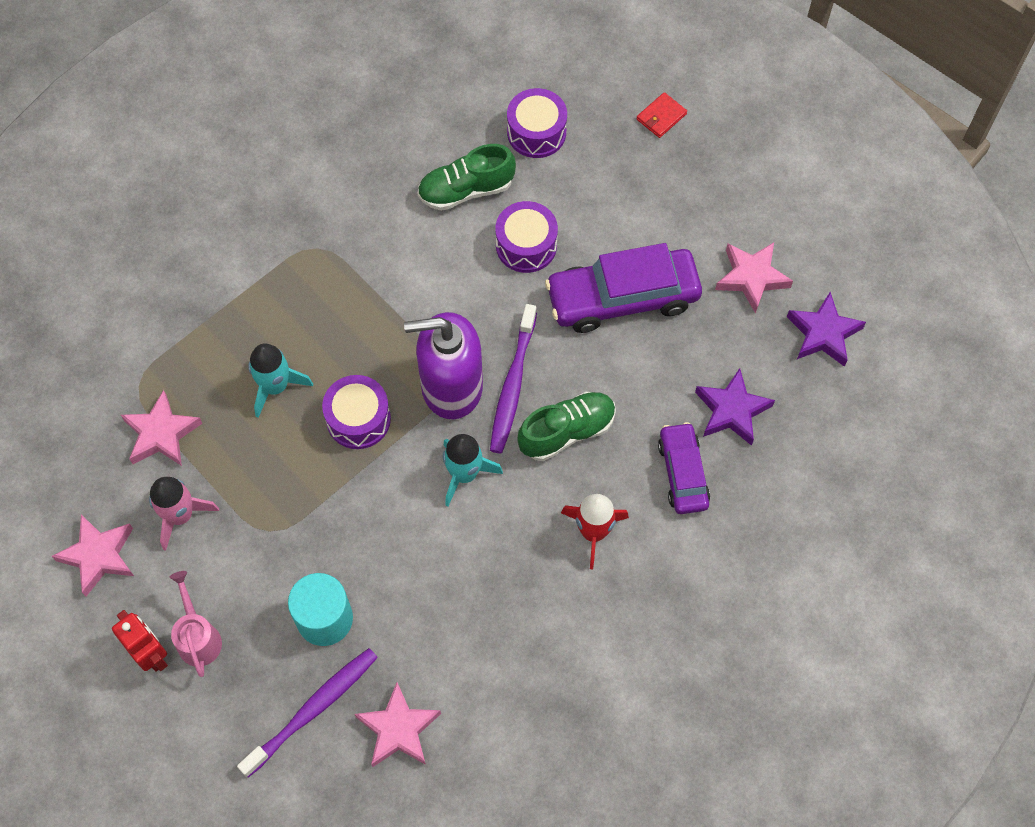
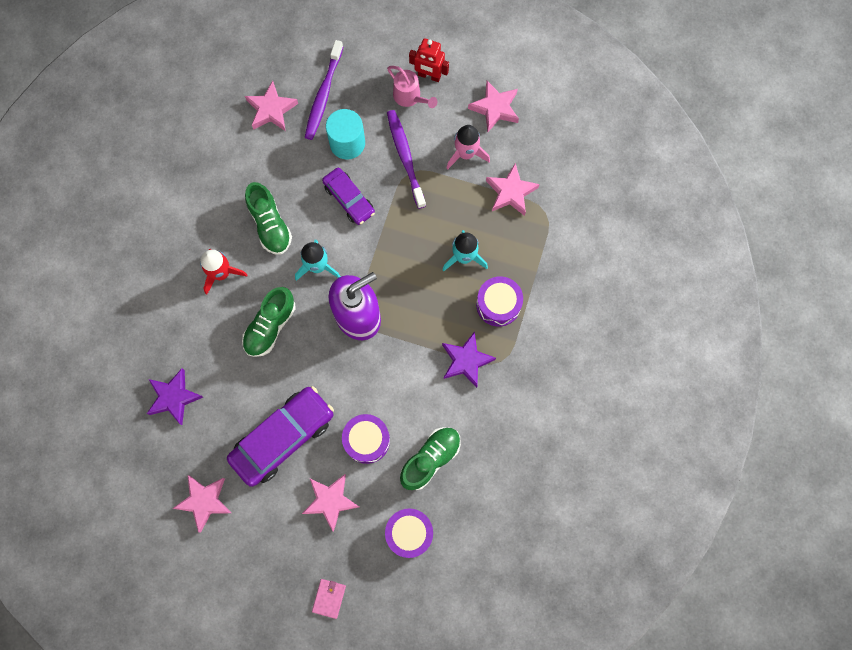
camera: 150 degrees right, 10 degrees up
purple drum [322,375,391,449] -> purple drum moved to [476,276,523,327]
purple toothbrush [490,304,537,454] -> purple toothbrush moved to [387,110,426,209]
red wallet [637,92,687,138] -> pink wallet [312,579,346,619]
purple car [658,422,710,514] -> purple car moved to [322,168,375,225]
purple star [787,292,866,367] -> purple star moved to [442,331,496,388]
none -> green shoe [245,182,292,255]
none -> pink star [302,474,359,532]

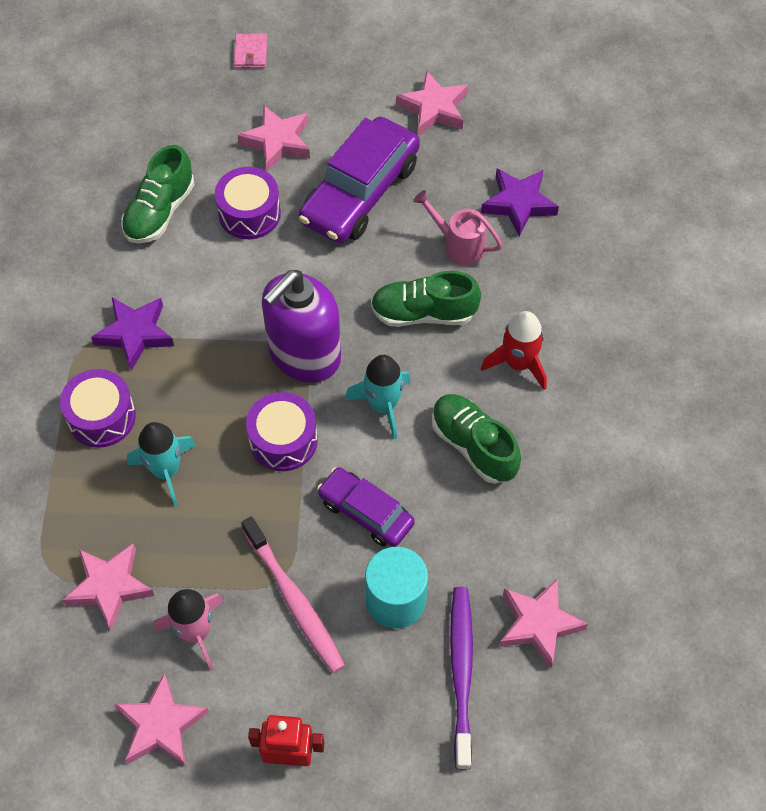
camera: 165 degrees right, 15 degrees down
green shoe [242,287,296,357] -> green shoe turned 105 degrees counterclockwise [371,271,481,327]
purple drum [385,508,433,558] -> purple drum moved to [246,392,318,471]
pink watering can [387,66,437,108] -> pink watering can moved to [413,190,502,265]
purple toothbrush [387,110,426,209] -> pink toothbrush [241,517,345,673]

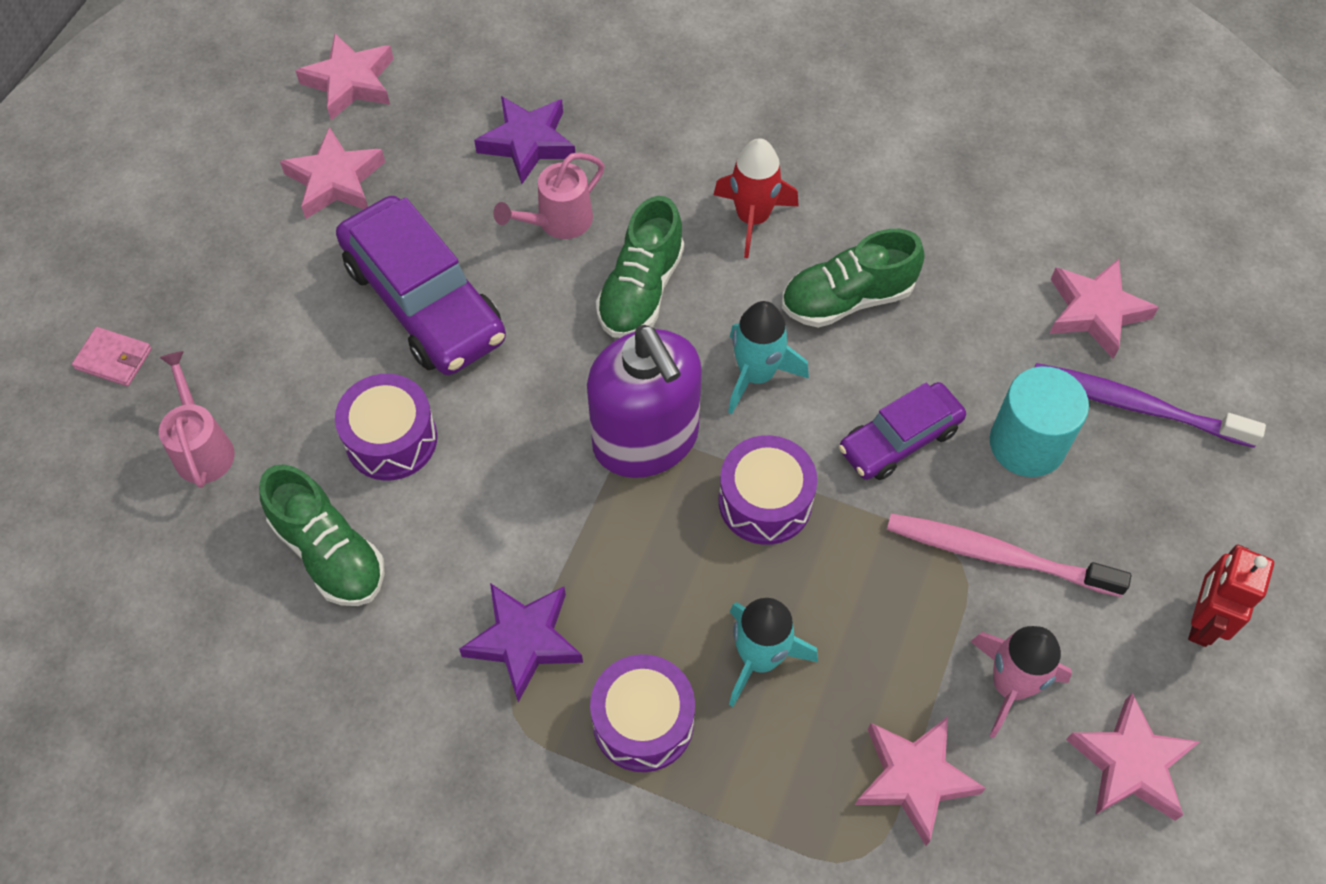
camera: 70 degrees left, 0 degrees up
pink star [237,105,310,172] -> pink star moved to [295,34,394,120]
pink toothbrush [241,517,345,673] -> pink toothbrush turned 150 degrees counterclockwise [887,514,1131,597]
none -> pink watering can [159,351,235,488]

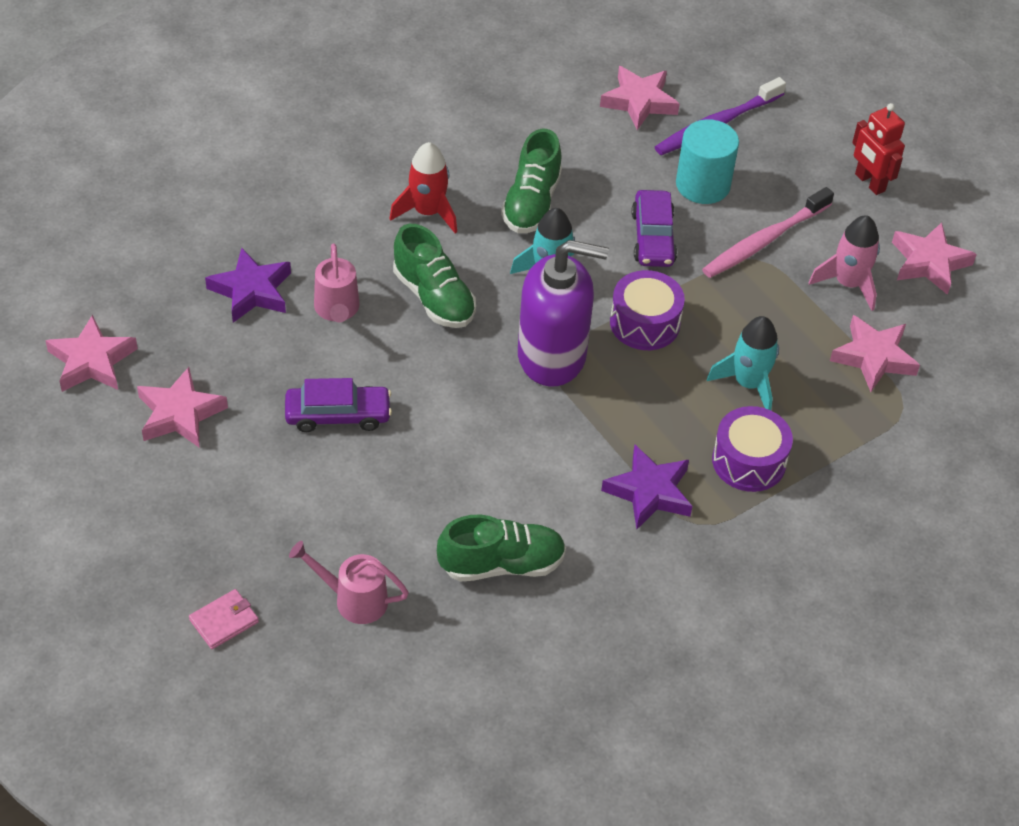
camera: 60 degrees left, 10 degrees down
purple drum [335,374,437,481] -> none
purple car [336,196,506,375] -> purple car [285,378,392,432], size x0.59

